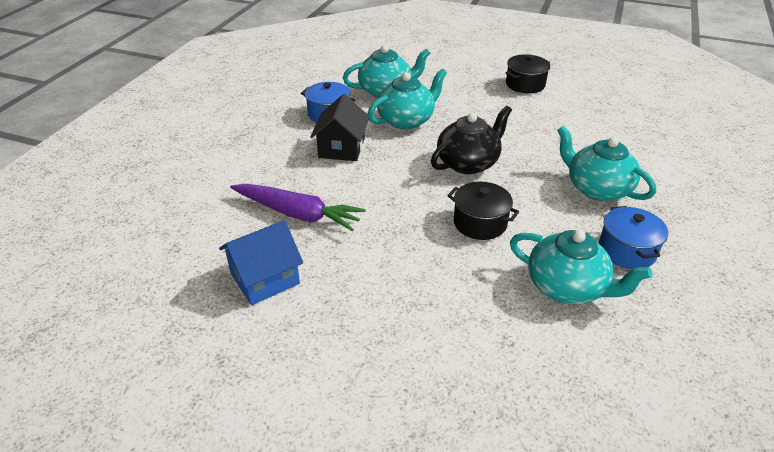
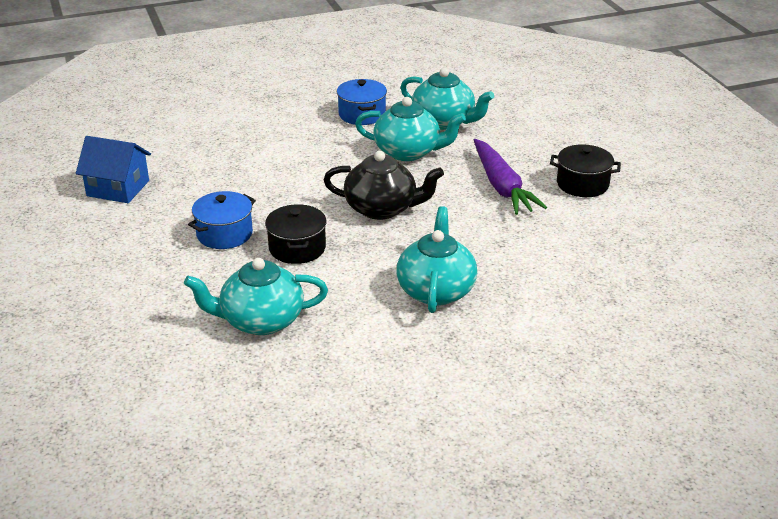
camera: 50 degrees right, 5 degrees down
purple carrot [230,184,366,231] -> purple carrot moved to [474,139,547,215]
black house [310,94,369,161] -> none
turquoise teapot [510,230,652,304] -> turquoise teapot turned 90 degrees clockwise [184,258,328,335]
blue pot [599,206,668,269] -> blue pot moved to [188,191,256,249]

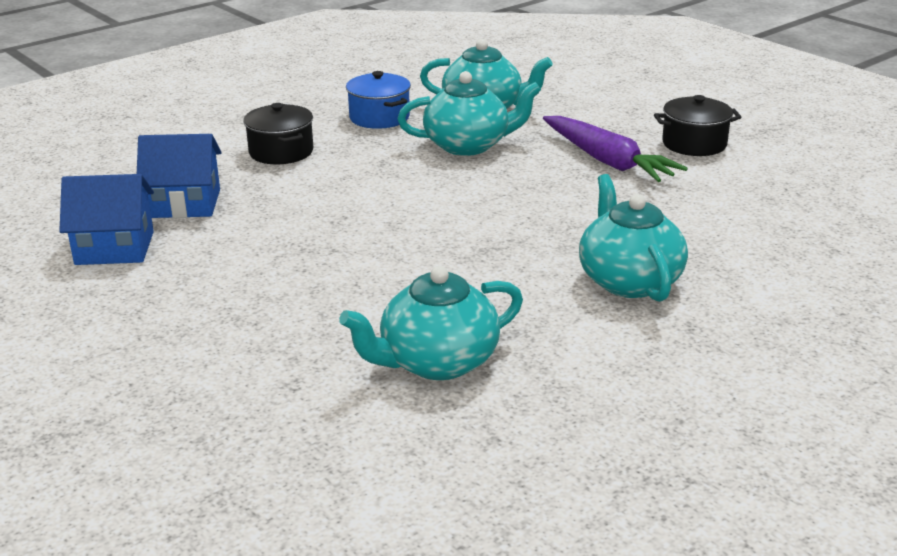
camera: 20 degrees left, 5 degrees down
blue pot [188,191,256,249] -> none
black pot [265,204,327,264] -> black pot moved to [243,103,313,164]
black teapot [324,151,444,220] -> none
none -> blue house [137,134,221,218]

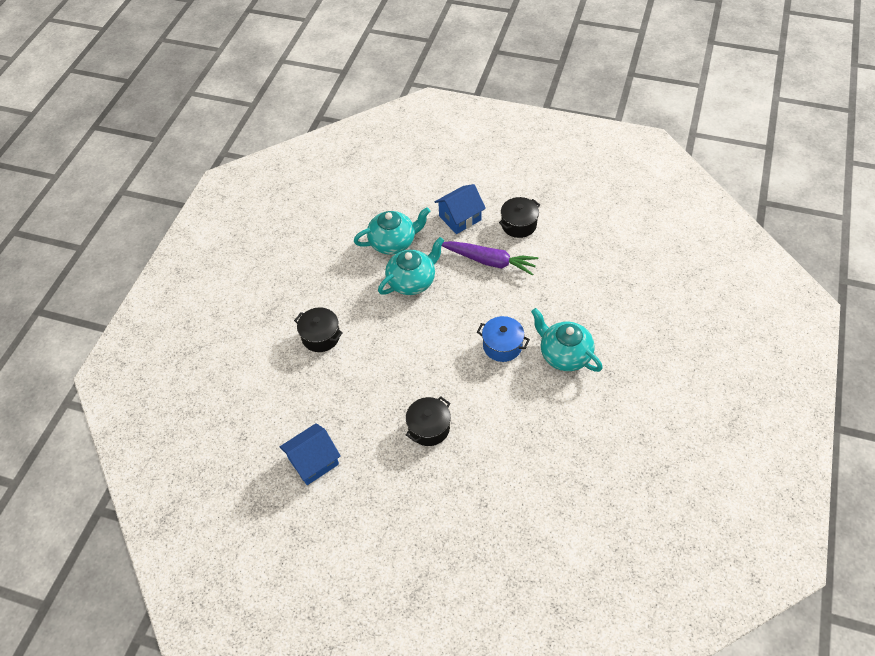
camera: 30 degrees left, 25 degrees up
blue house [137,134,221,218] -> blue house moved to [435,184,486,234]
turquoise teapot [339,266,523,380] -> none
blue pot [346,71,411,129] -> blue pot moved to [477,316,530,362]
none -> black pot [406,397,451,446]

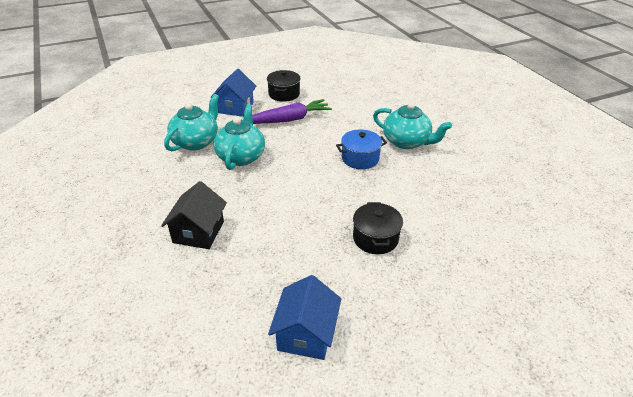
camera: 45 degrees left, 15 degrees down
black pot [294,308,343,352] -> black house [161,181,227,249]
turquoise teapot [531,308,603,372] -> turquoise teapot turned 150 degrees counterclockwise [373,102,452,149]

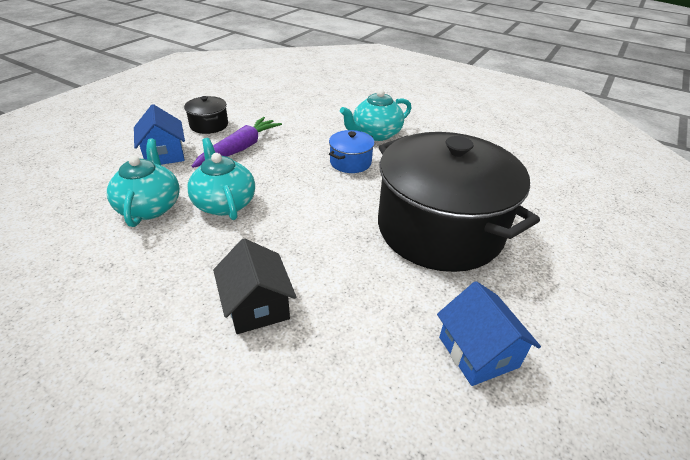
camera: 35 degrees left, 0 degrees up
black pot [353,202,403,254] -> black pot [378,132,540,272], size x2.50
turquoise teapot [373,102,452,149] -> turquoise teapot turned 150 degrees clockwise [340,89,412,141]

